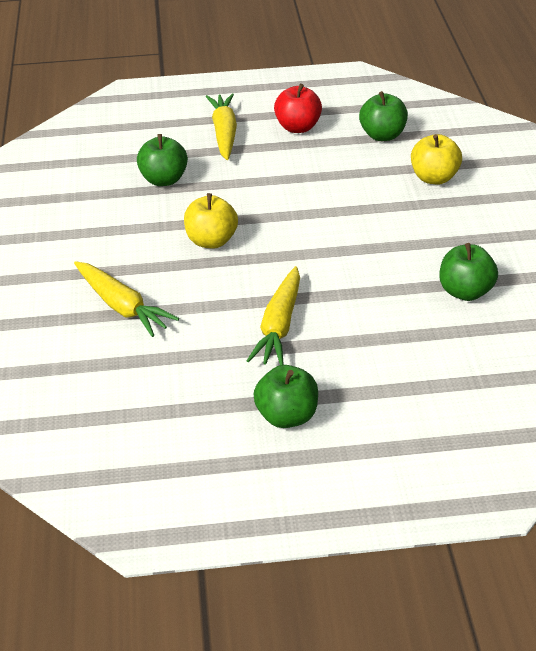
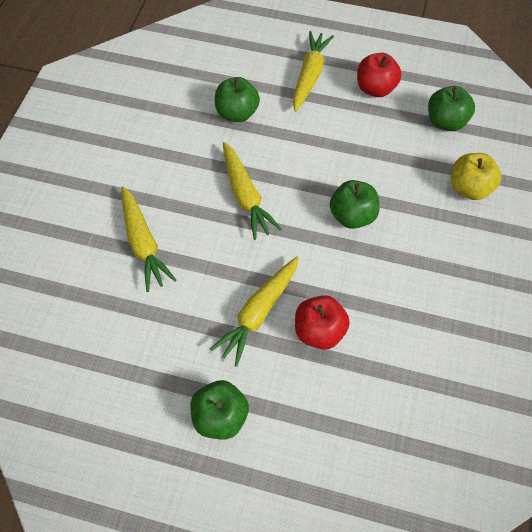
camera: 20 degrees right, 20 degrees up
yellow apple [184,193,238,248] -> yellow carrot [223,142,282,240]
green apple [440,243,498,301] -> green apple moved to [330,180,380,229]
none -> red apple [295,295,350,350]

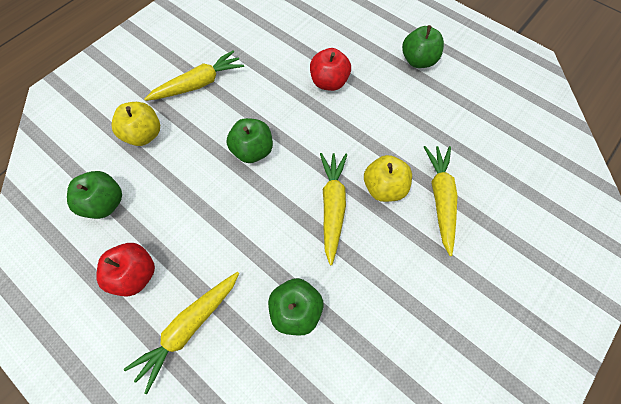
camera: 155 degrees left, 5 degrees up
yellow carrot [210,257,299,367] -> yellow carrot moved to [144,50,244,101]
none -> yellow apple [364,155,412,202]

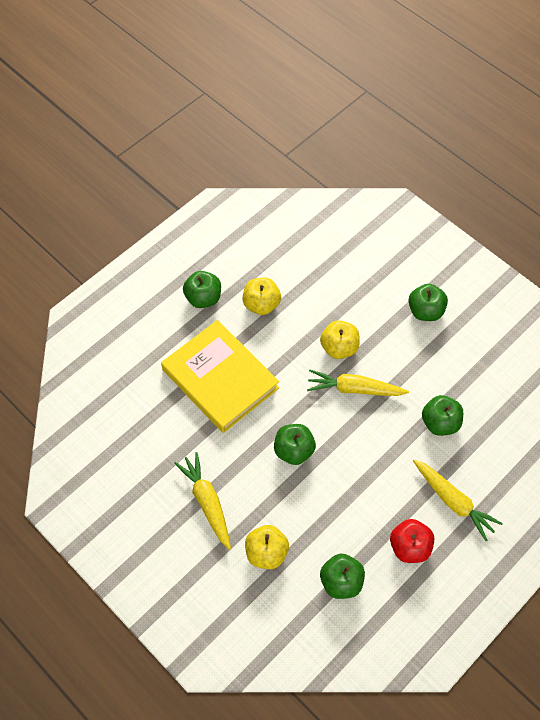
camera: 85 degrees left, 5 degrees down
red apple [310,48,351,91] -> yellow book [161,320,279,433]
yellow carrot [424,146,458,256] -> none
none -> yellow apple [242,278,281,315]
none -> green apple [409,284,448,321]

